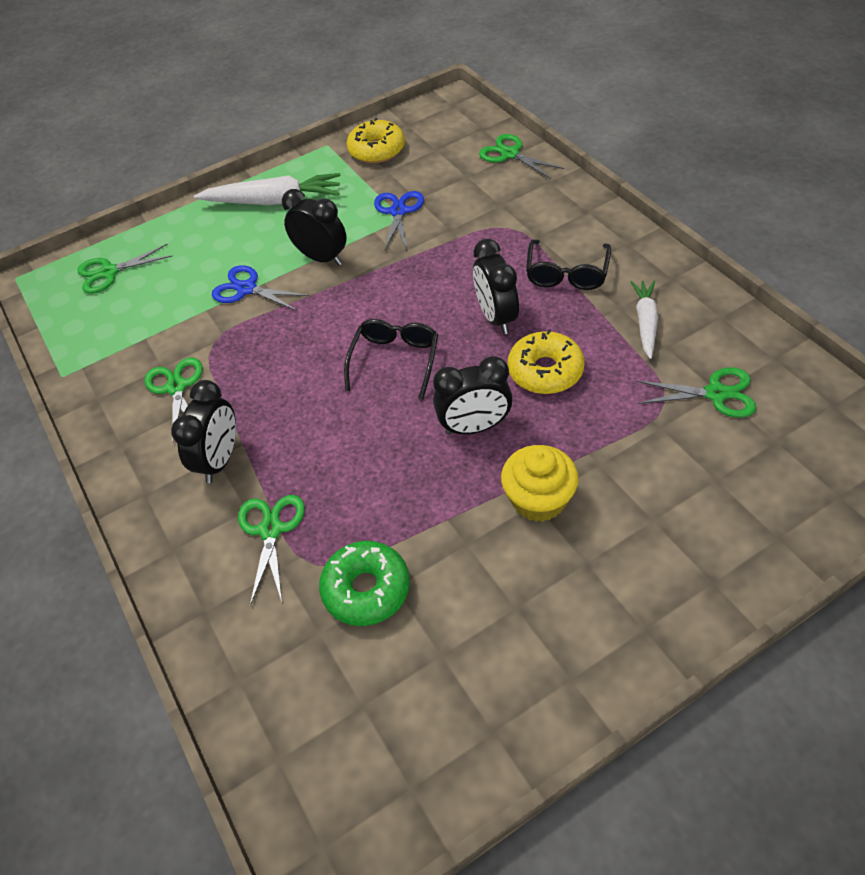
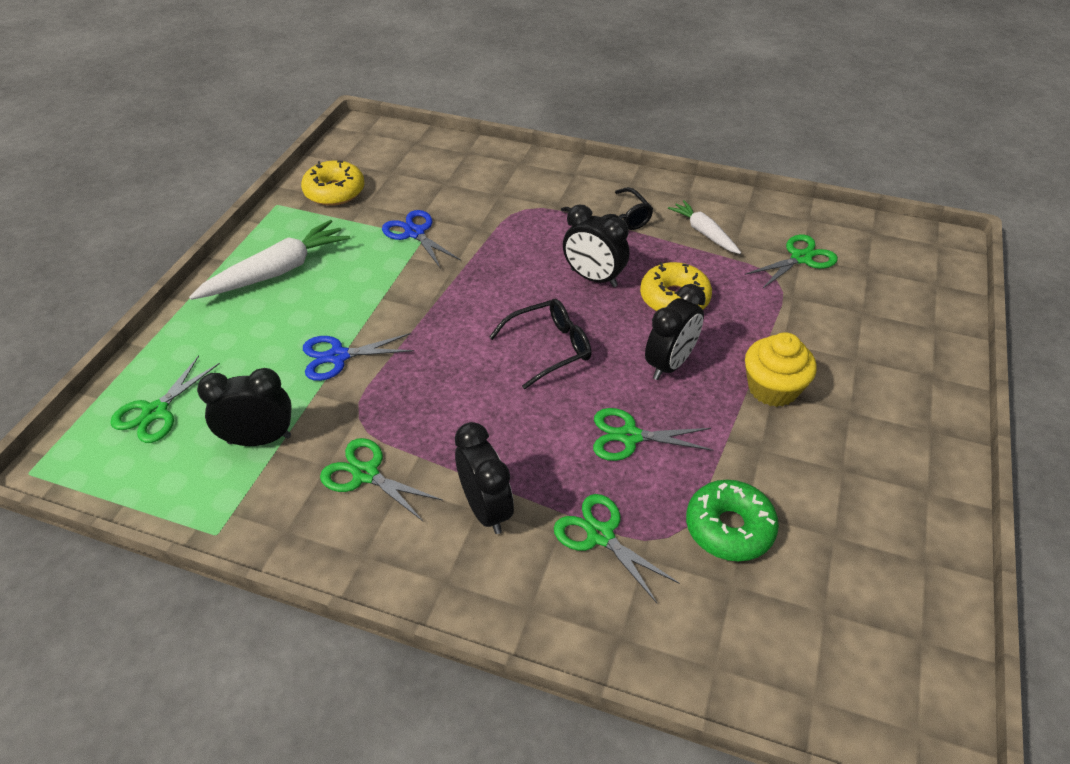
camera: 45 degrees left, 5 degrees down
black clock [282,189,347,265] -> black clock moved to [197,368,292,446]
black glasses [344,319,438,400] -> black glasses turned 90 degrees clockwise [489,299,592,389]
green scissors [479,134,564,179] -> green scissors moved to [593,408,713,461]

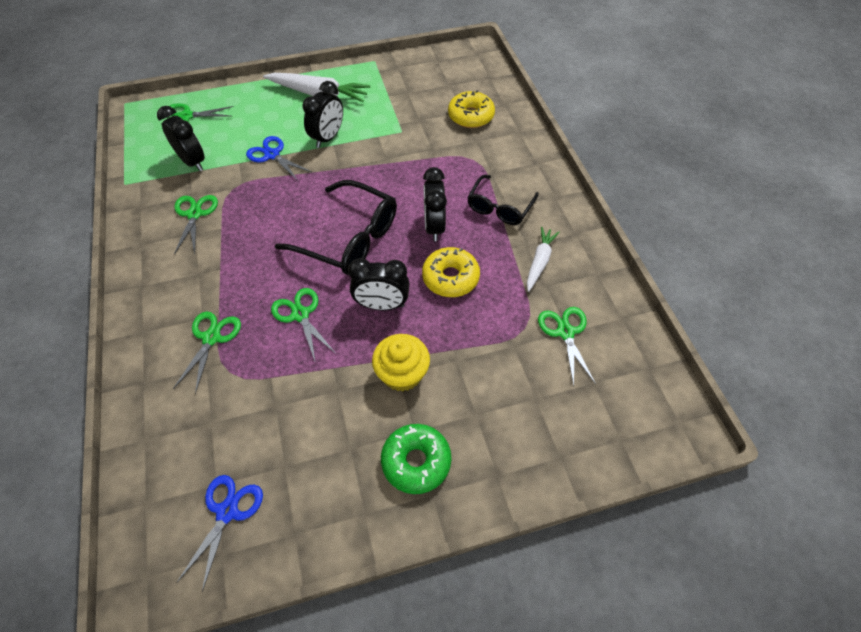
camera: 55 degrees right, 10 degrees up
yellow donut [301,160,365,206] -> yellow donut moved to [448,90,495,128]
blue scissors [382,210,461,269] -> blue scissors moved to [177,475,263,592]
black clock [455,422,514,534] -> black clock moved to [302,81,343,148]
black glasses [489,299,592,389] -> black glasses [275,180,397,275], size x1.60
green donut [686,480,779,561] -> green donut moved to [381,424,451,494]
green scissors [745,234,838,289] -> green scissors turned 120 degrees counterclockwise [538,307,596,386]

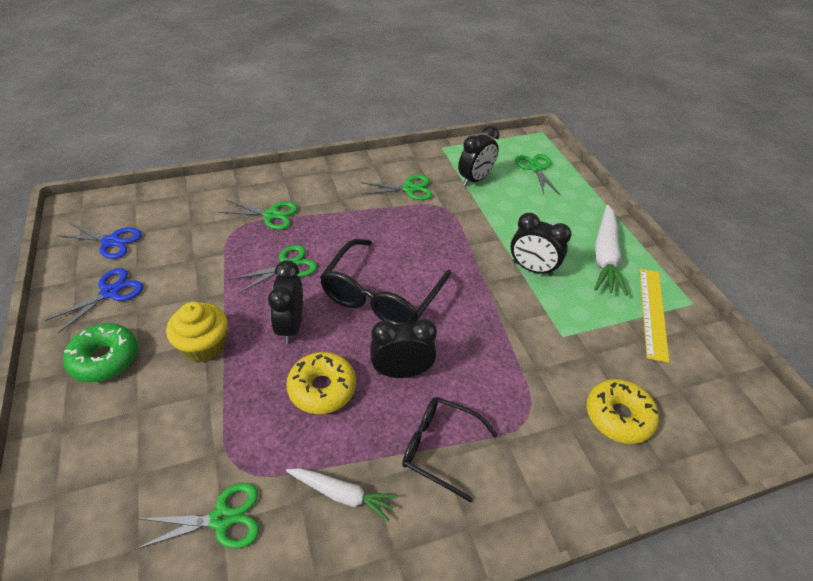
camera: 85 degrees right, 10 degrees down
blue scissors [246,136,311,181] -> blue scissors moved to [45,268,143,333]
none -> yellow ruler [640,269,669,363]

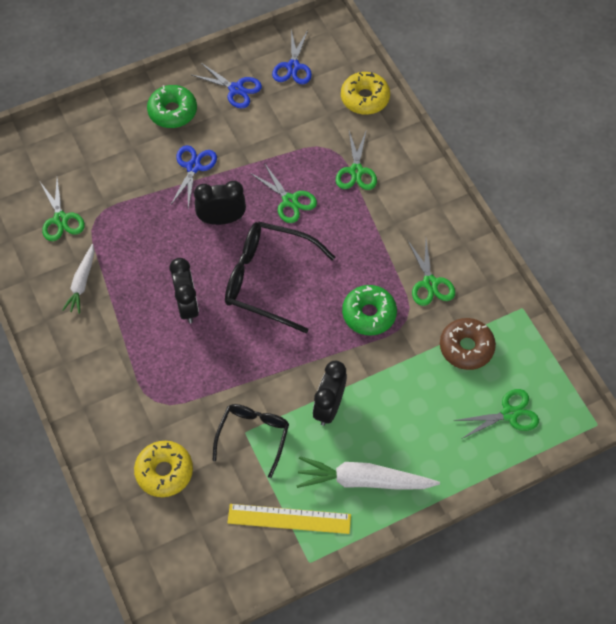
camera: 85 degrees right, 15 degrees up
yellow cupcake [166,302,228,362] -> blue scissors [170,145,217,209]
yellow donut [286,352,356,414] -> yellow donut moved to [341,72,390,115]
black glasses [402,397,498,502] -> black glasses moved to [213,404,289,478]
black clock [458,126,500,186] -> brown donut [440,318,496,370]
none -> green donut [342,285,397,336]

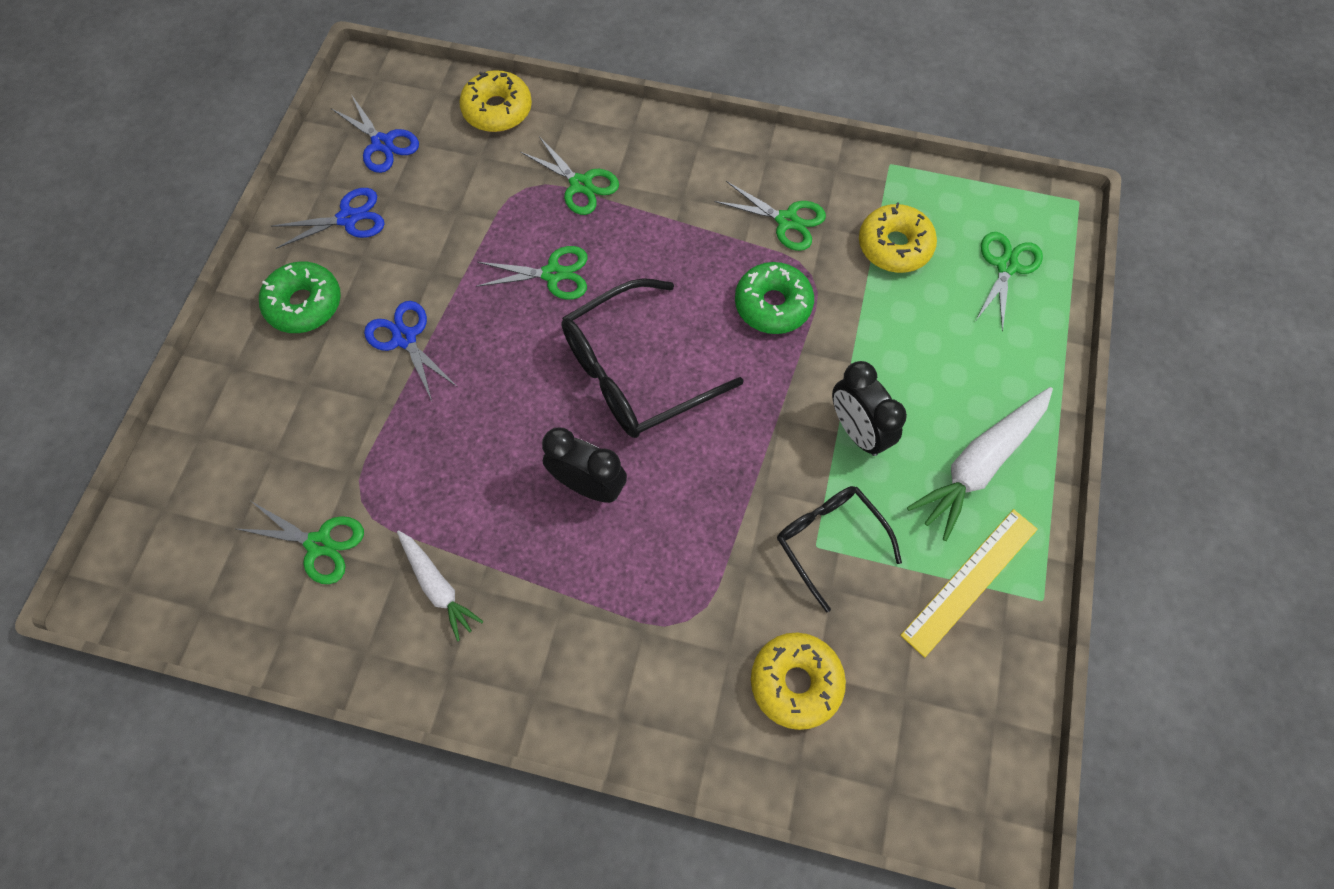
camera: 50 degrees left, 5 degrees up
black clock [194,181,246,225] -> none
brown donut [440,318,496,370] -> yellow donut [859,202,937,273]

